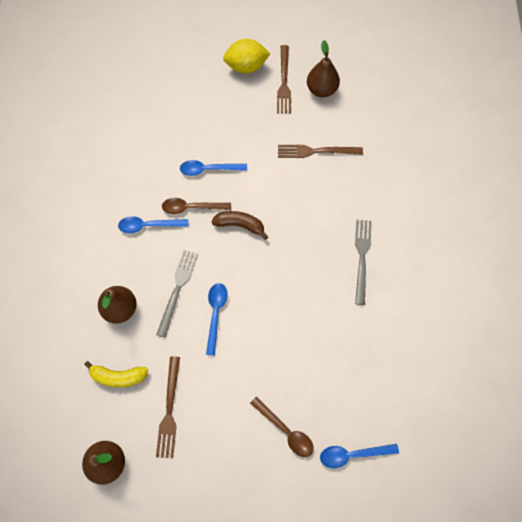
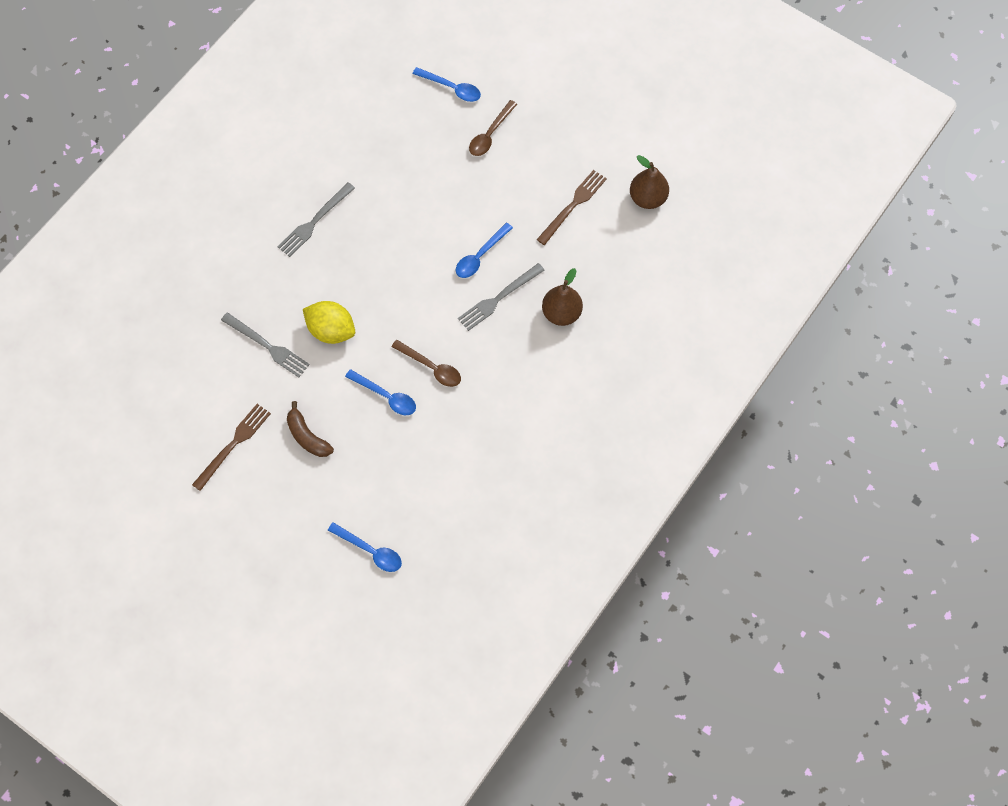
camera: 145 degrees left, 0 degrees up
yellow banana [84,361,148,388] -> none
blue spoon [118,216,188,233] -> blue spoon moved to [328,522,402,572]
brown banana [212,211,268,240] -> brown banana moved to [287,401,334,457]
yellow lemon [223,39,270,73] -> yellow lemon moved to [303,301,355,344]
brown spoon [250,397,314,457] -> brown spoon turned 135 degrees counterclockwise [469,100,517,156]
brown fork [278,145,363,158] -> grey fork [221,312,310,378]
brown pear [307,40,340,97] -> none

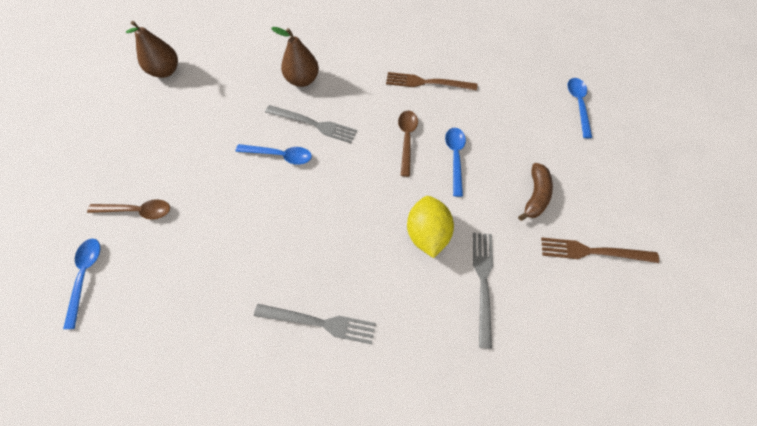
camera: 120 degrees left, 5 degrees down
brown fork [537,170,607,245] -> brown fork moved to [386,72,478,91]

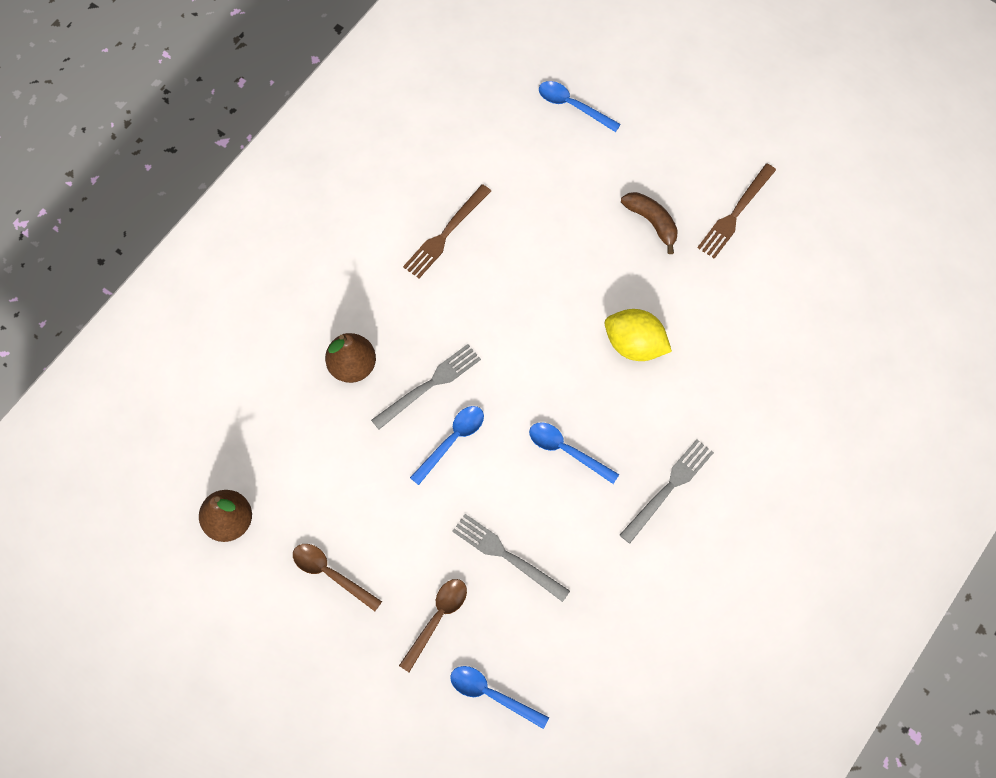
camera: 60 degrees left, 5 degrees up
brown spoon [398,111,418,177] -> brown spoon moved to [293,544,382,611]
blue spoon [445,128,466,197] -> blue spoon moved to [529,422,619,484]
grey fork [473,233,493,349] -> grey fork moved to [452,514,570,602]

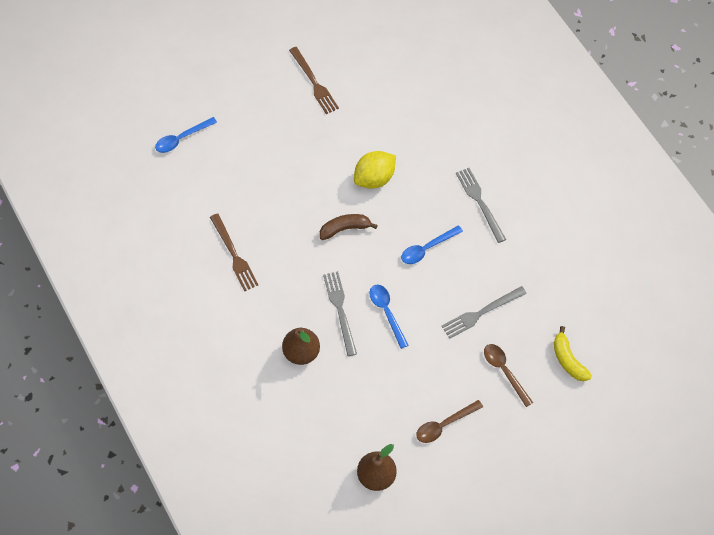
camera: 65 degrees left, 5 degrees down
blue spoon [450,666,549,729] -> yellow banana [553,326,592,381]
brown banana [621,192,678,254] -> brown banana moved to [320,214,378,240]

